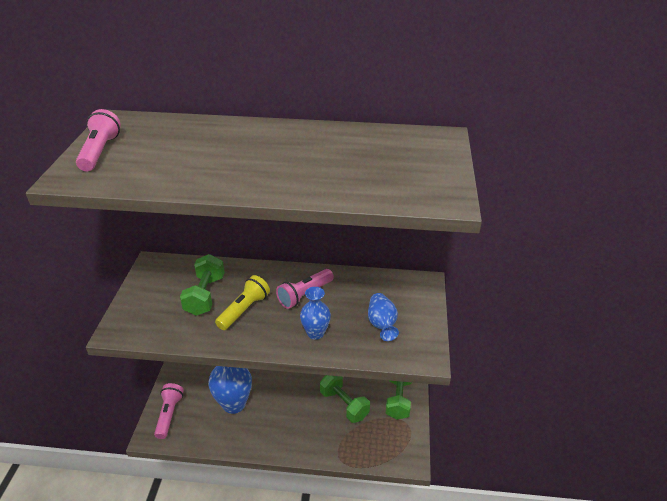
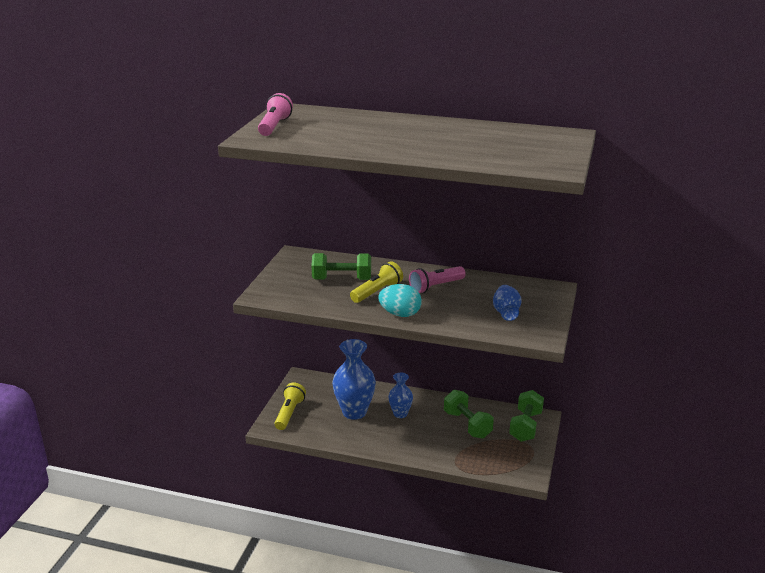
camera: 10 degrees right, 10 degrees down
pink flashlight [154,383,184,439] -> yellow flashlight [274,383,306,430]
green dumbbell [180,254,225,316] -> green dumbbell turned 75 degrees clockwise [311,253,371,280]
blue vase [300,287,331,340] -> blue vase moved to [388,373,413,418]
none -> turquoise egg [378,284,422,317]

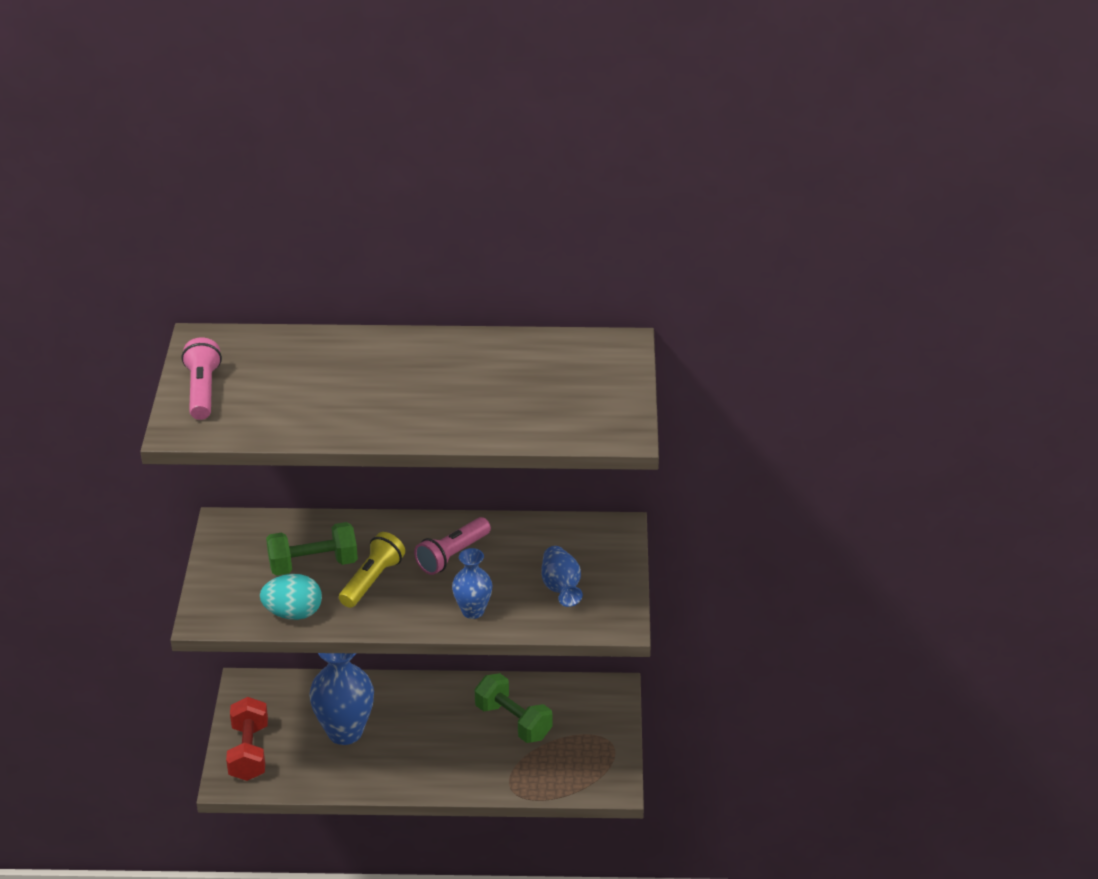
camera: 15 degrees left, 10 degrees up
yellow flashlight [274,383,306,430] -> red dumbbell [226,697,268,781]
turquoise egg [378,284,422,317] -> turquoise egg moved to [260,574,322,620]
blue vase [388,373,413,418] -> blue vase moved to [452,548,492,619]
green dumbbell [509,390,544,442] -> none

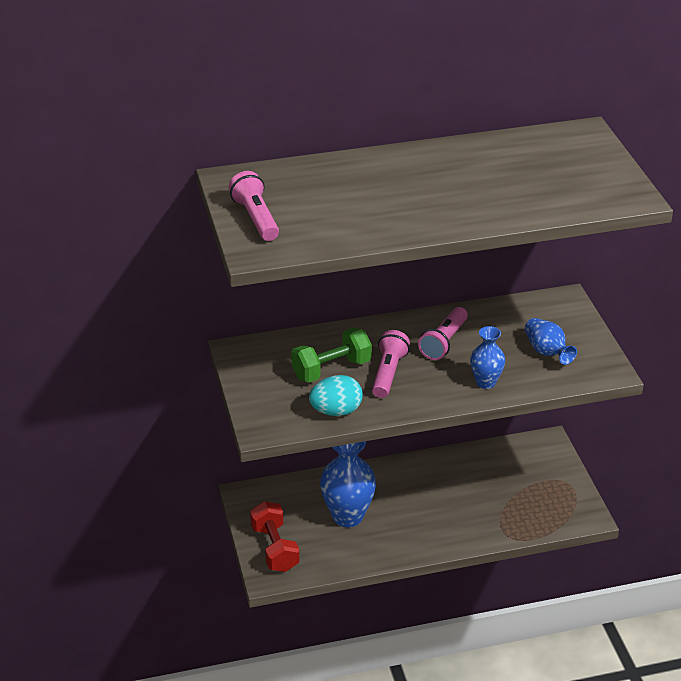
camera: 15 degrees left, 0 degrees up
yellow flashlight [339,532,405,608] -> pink flashlight [372,330,410,398]
green dumbbell [475,673,552,743] -> none

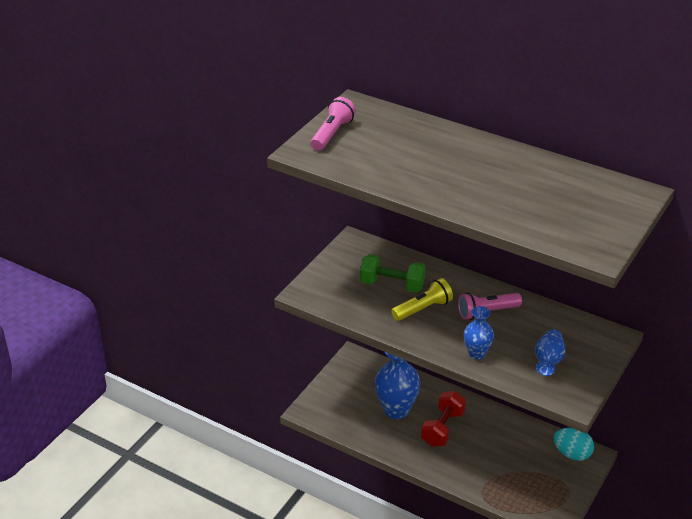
camera: 45 degrees right, 0 degrees up
red dumbbell [250,501,300,572] -> red dumbbell moved to [421,391,466,446]
turquoise egg [309,375,363,416] -> turquoise egg moved to [553,428,594,461]
pink flashlight [372,330,410,398] -> yellow flashlight [391,278,453,321]

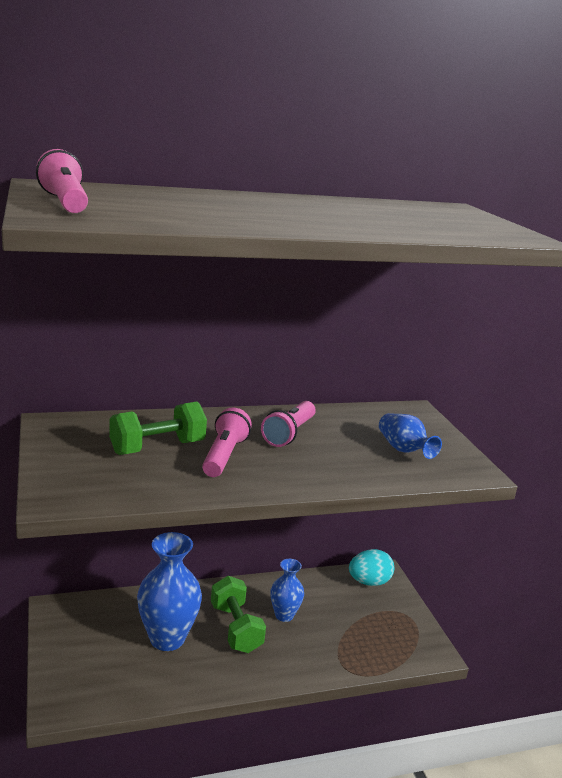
camera: 50 degrees left, 15 degrees down
yellow flashlight [391,278,453,321] -> pink flashlight [202,407,252,477]
red dumbbell [421,391,466,446] -> green dumbbell [211,576,266,653]
blue vase [464,306,494,359] -> blue vase moved to [270,559,304,622]

